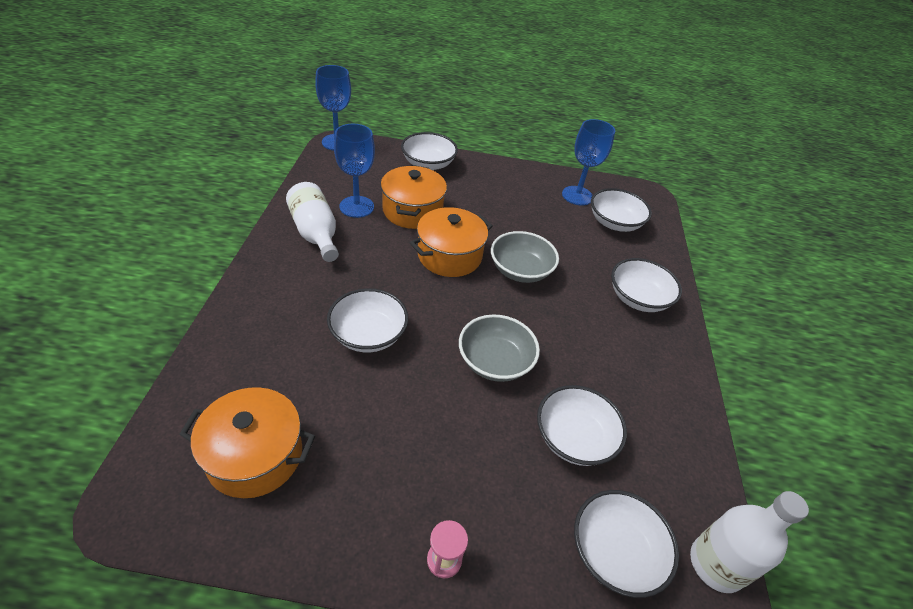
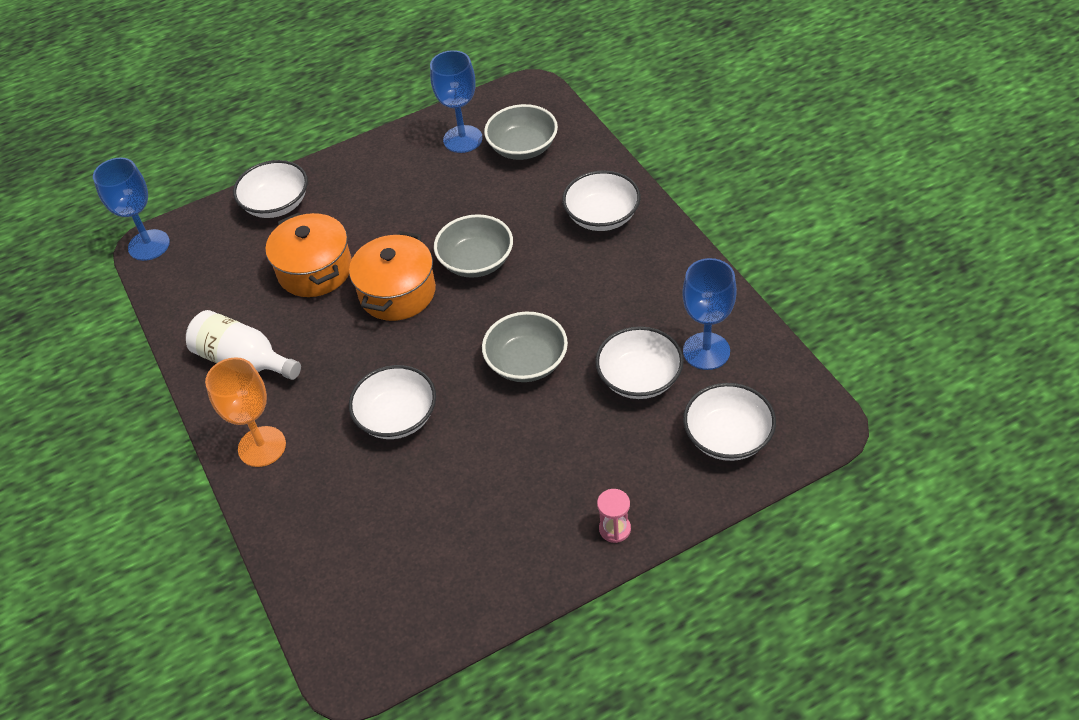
camera: 25 degrees left, 5 degrees up
orange pot [179,387,315,498] -> none
blue goblet [334,124,375,218] -> blue goblet moved to [682,258,737,370]
white bowl [591,188,652,232] -> grey bowl [484,104,558,160]
white bottle [690,491,809,593] -> none
none -> orange goblet [205,357,286,467]

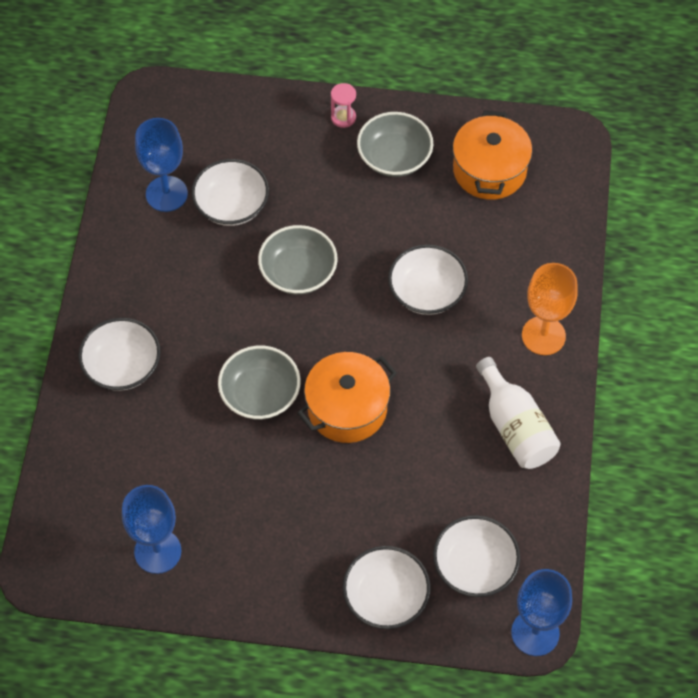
camera: 150 degrees left, 10 degrees up
orange pot [265,212,352,297] -> orange pot moved to [453,111,532,200]
grey bowl [484,104,558,160] -> grey bowl moved to [357,112,433,177]
white bowl [683,383,776,461] -> white bowl moved to [433,515,520,597]

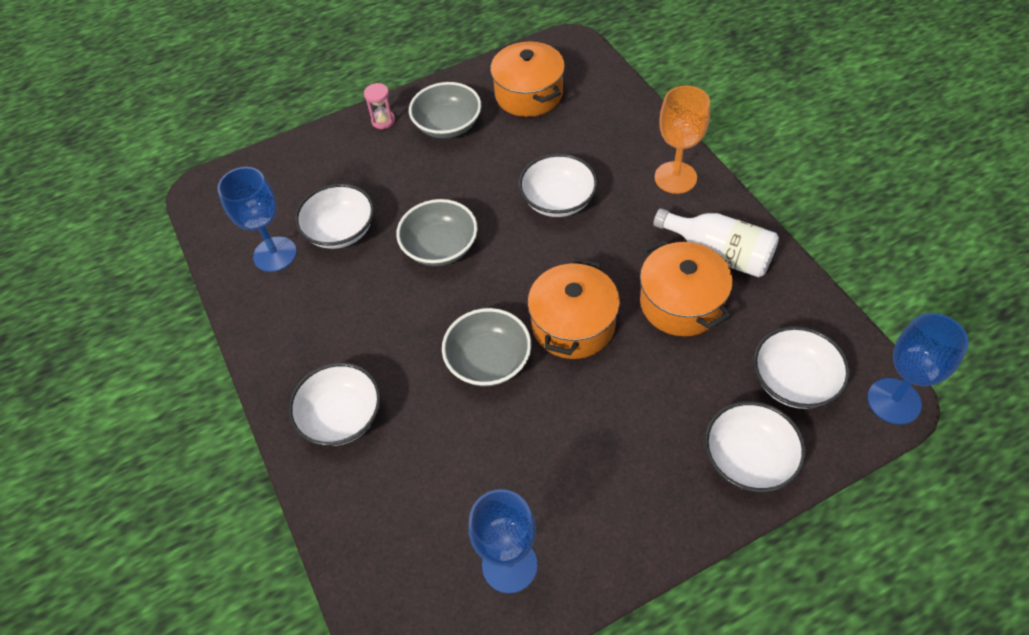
camera: 30 degrees left, 5 degrees down
none -> orange pot [640,239,733,336]

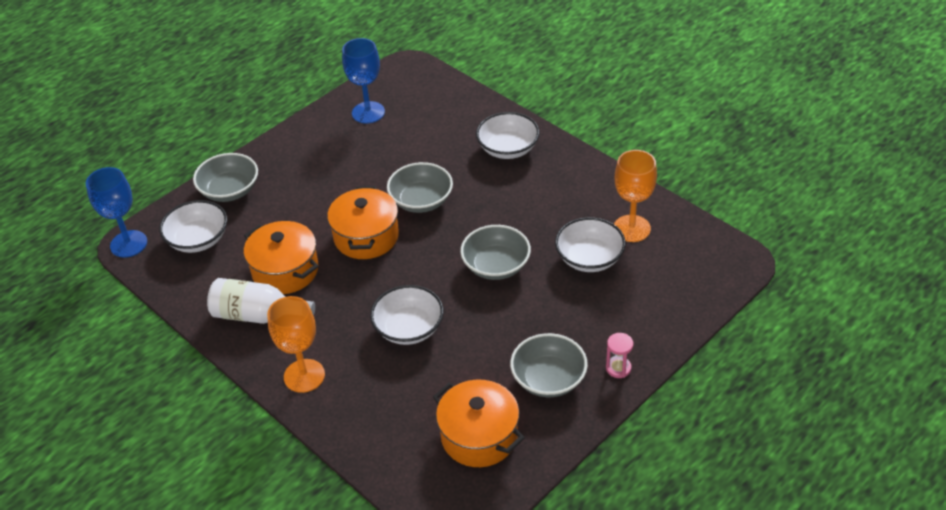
camera: 160 degrees right, 10 degrees down
blue goblet [217,167,297,272] -> orange goblet [614,150,657,242]
white bowl [705,401,806,492] -> grey bowl [193,153,258,202]

